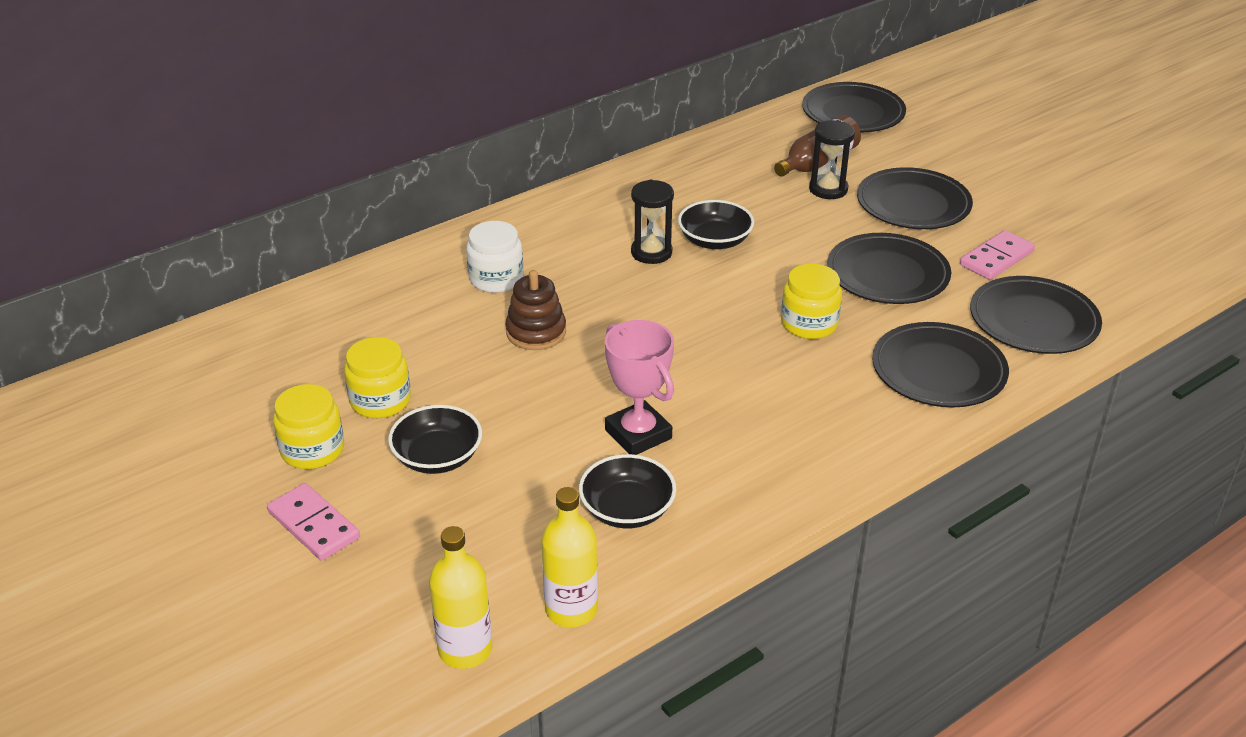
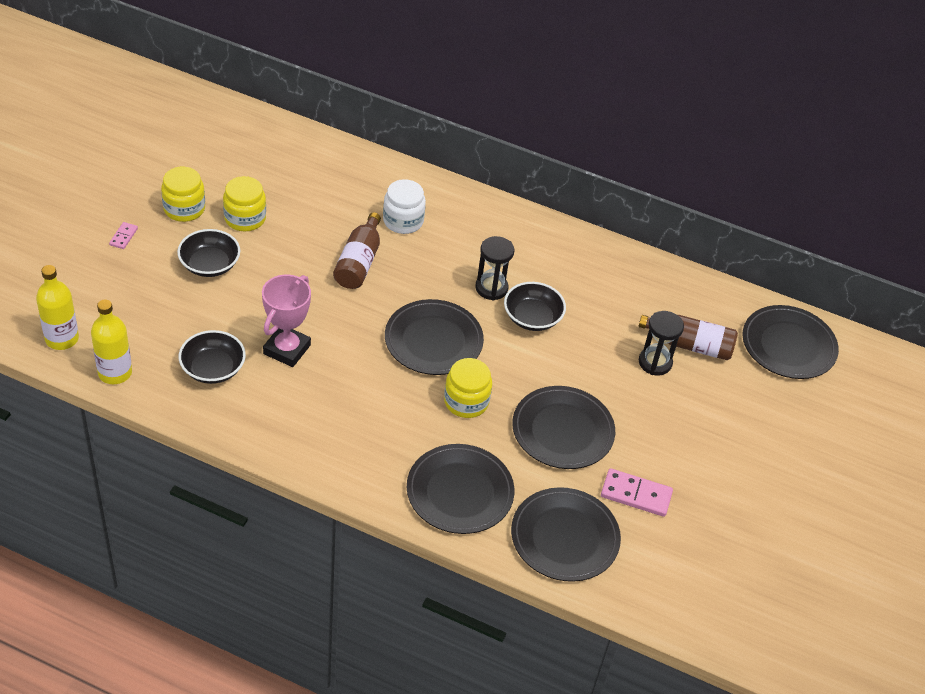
camera: 55 degrees right, 10 degrees up
pink domino [267,483,360,561] -> pink domino [109,222,138,249], size x0.54
brown stacking toy [505,270,566,350] -> brown bottle [333,212,381,289]
black plate [857,167,973,229] -> black plate moved to [385,299,484,375]

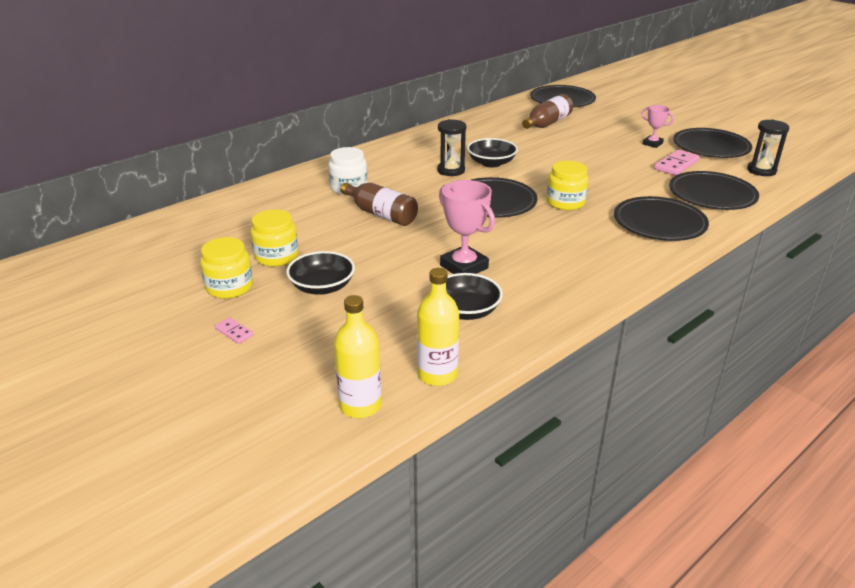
camera: 60 degrees left, 15 degrees down
black plate [512,386,615,469] -> black plate moved to [673,128,752,158]
black hourglass [639,311,684,375] -> black hourglass moved to [747,119,789,176]
none -> pink trophy [642,105,674,148]

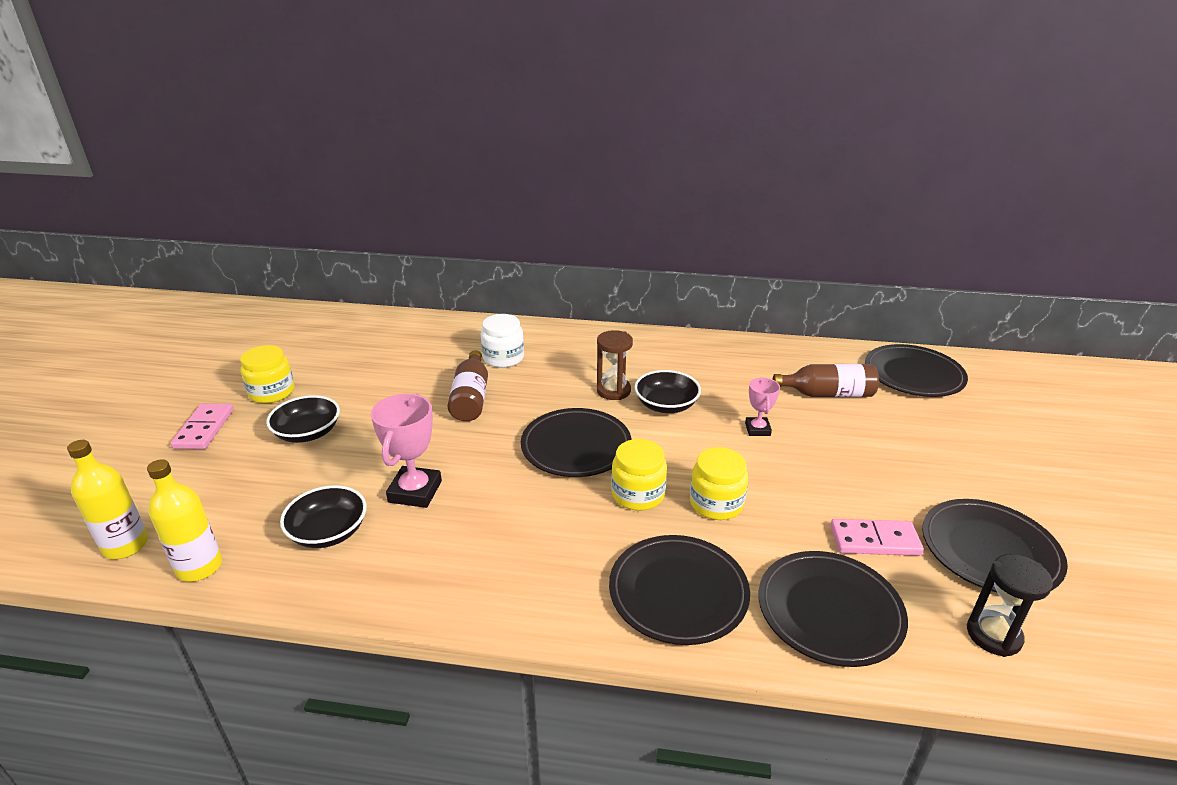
camera: 50 degrees right, 0 degrees up
pink domino [215,317,254,344] -> pink domino [170,403,233,449], size x1.85
yellow jar [250,209,298,267] -> yellow jar moved to [690,447,748,520]
black hourglass [437,119,466,176] -> brown hourglass [597,330,633,400]
pink trophy [642,105,674,148] -> pink trophy moved to [745,378,780,436]

